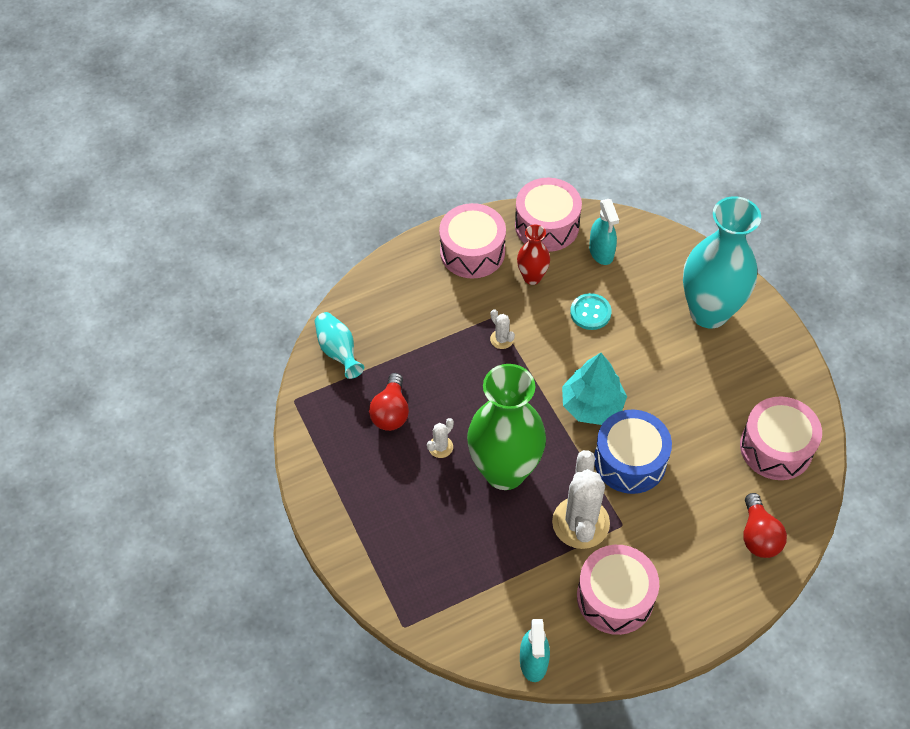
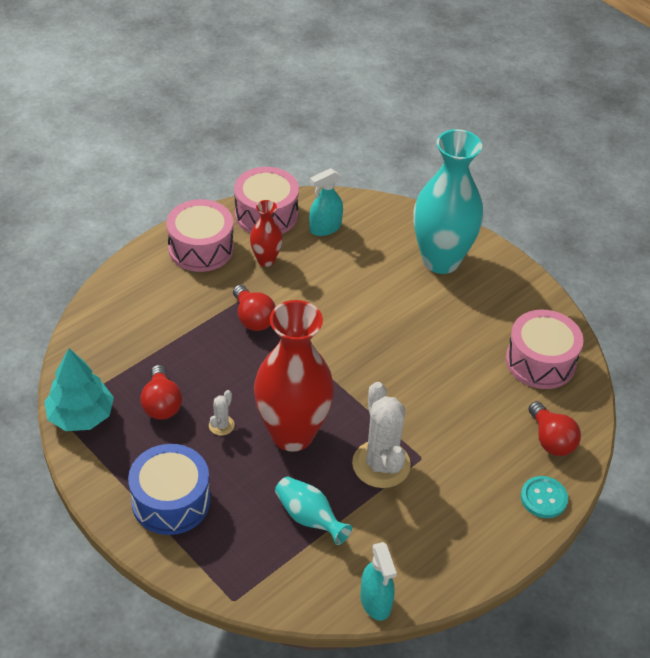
camera: 20 degrees left, 10 degrees down
turquoise vase [314,312,364,379] -> turquoise vase moved to [275,477,352,545]
green vase [467,364,546,490] -> red vase [254,300,334,452]
white cactus [490,309,515,349] -> red light bulb [233,285,276,331]
turquoise tree [562,353,627,425] -> turquoise tree moved to [44,348,114,431]
turquoise button [570,293,612,330] -> turquoise button moved to [521,476,568,518]
pink drum [577,545,659,635] -> none
turquoise spray bottle [589,199,619,265] -> turquoise spray bottle turned 90 degrees clockwise [309,168,343,236]
blue drum [594,410,672,494] -> blue drum moved to [128,444,210,535]

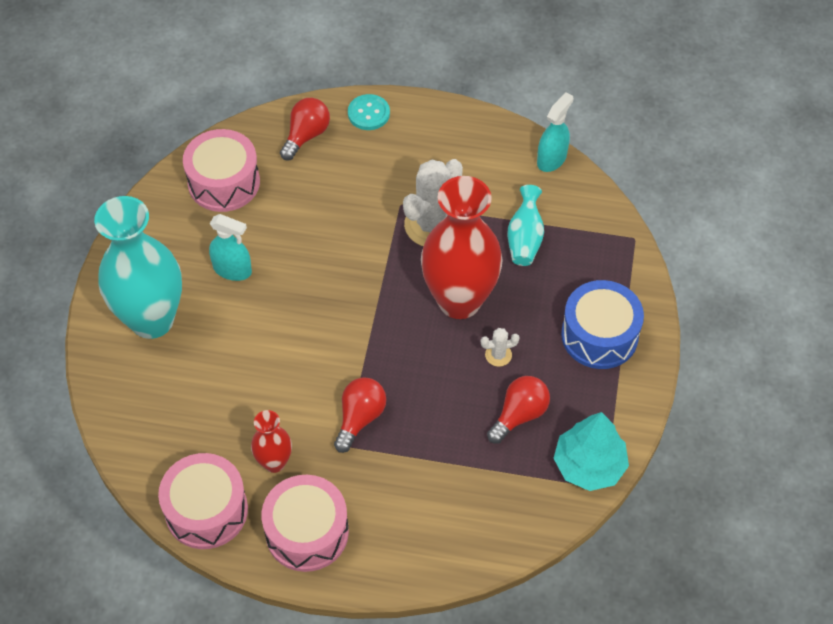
camera: 125 degrees left, 10 degrees up
turquoise spray bottle [309,168,343,236] -> turquoise spray bottle moved to [209,214,252,281]

